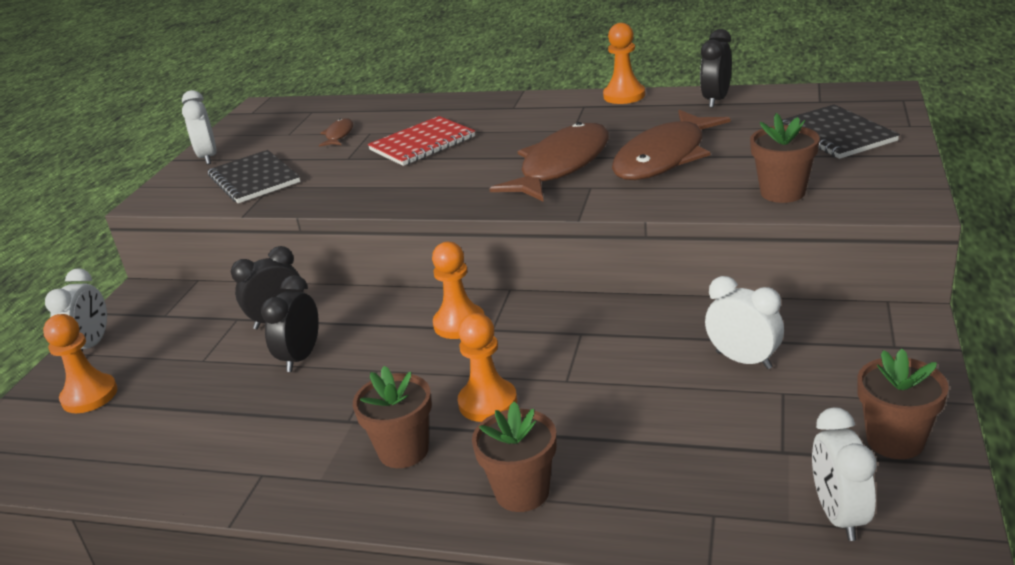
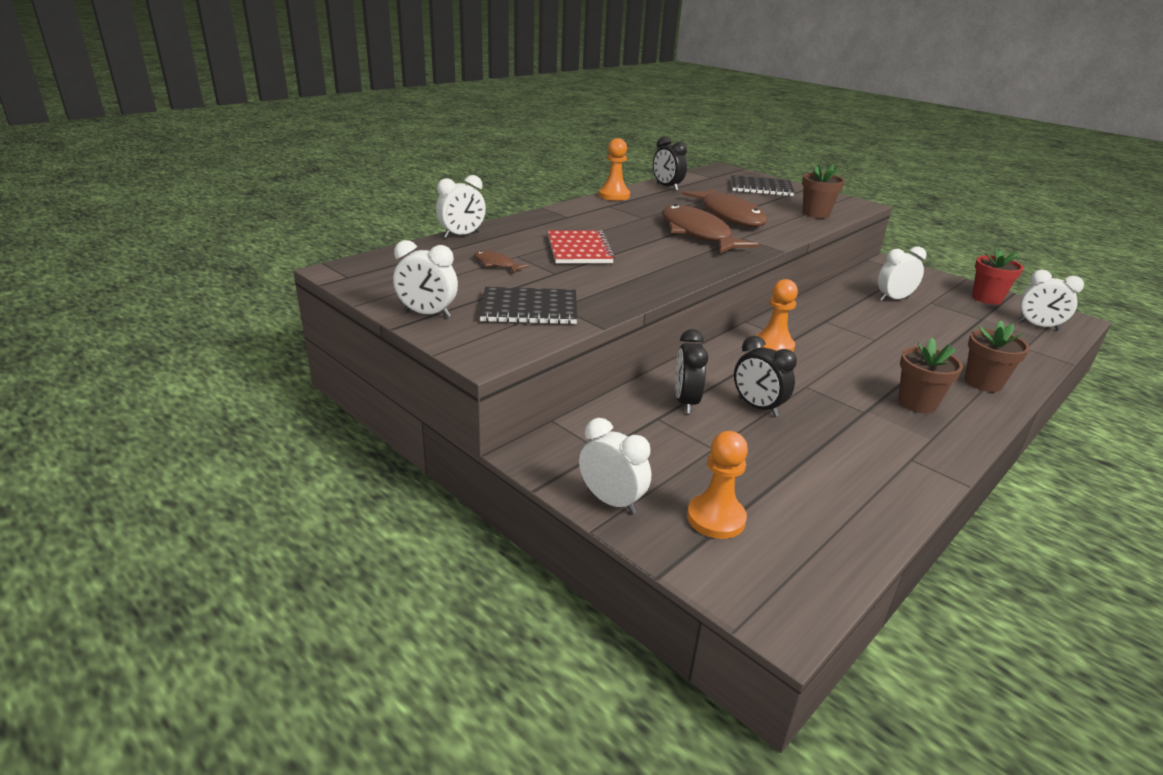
camera: 65 degrees left, 0 degrees up
orange pawn [458,313,517,422] -> none
brown flower pot [857,349,949,459] -> red flower pot [972,247,1024,304]
none -> white clock [436,175,486,238]

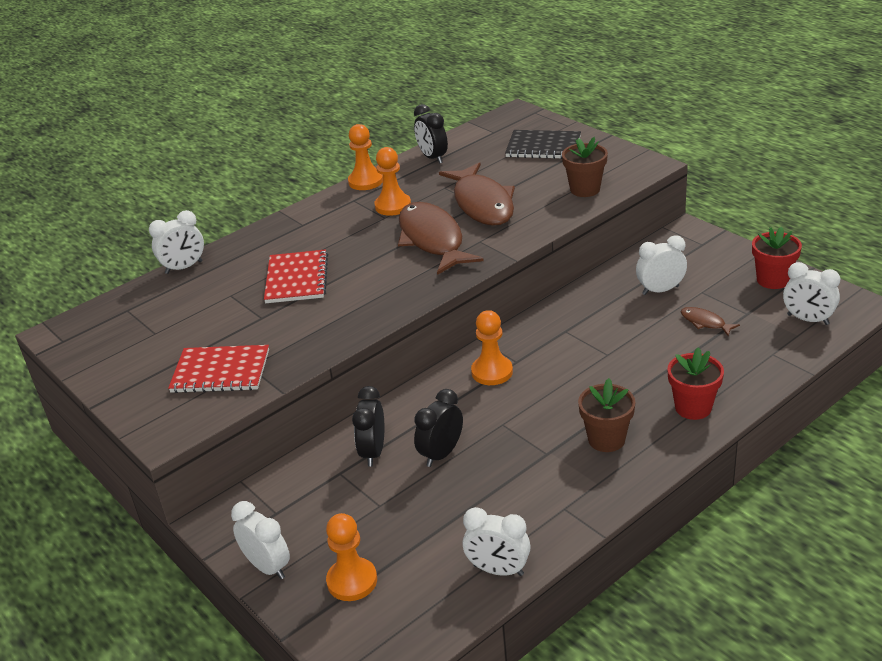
camera: 10 degrees right, 5 degrees up
white clock [393,240,458,318] -> white clock moved to [463,507,531,576]
brown fish [474,251,529,273] -> brown fish moved to [681,307,740,336]
black notebook [479,287,577,325] -> red notebook [168,345,269,393]
black clock [734,336,797,417] -> black clock turned 75 degrees clockwise [414,389,463,467]
brown flower pot [965,320,1030,392] -> red flower pot [667,347,724,420]
none -> orange pawn [375,147,411,216]

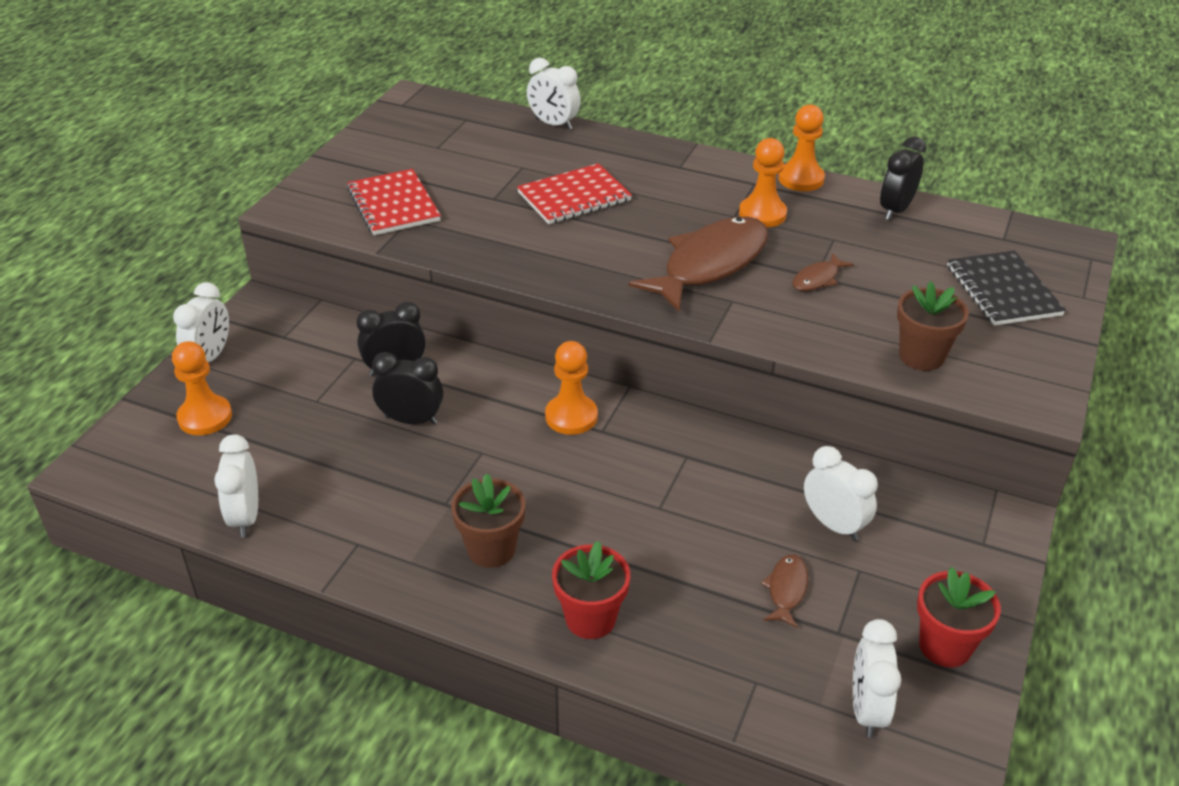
camera: 60 degrees right, 5 degrees up
brown fish [439,162,515,226] -> brown fish [792,253,854,291], size x0.44

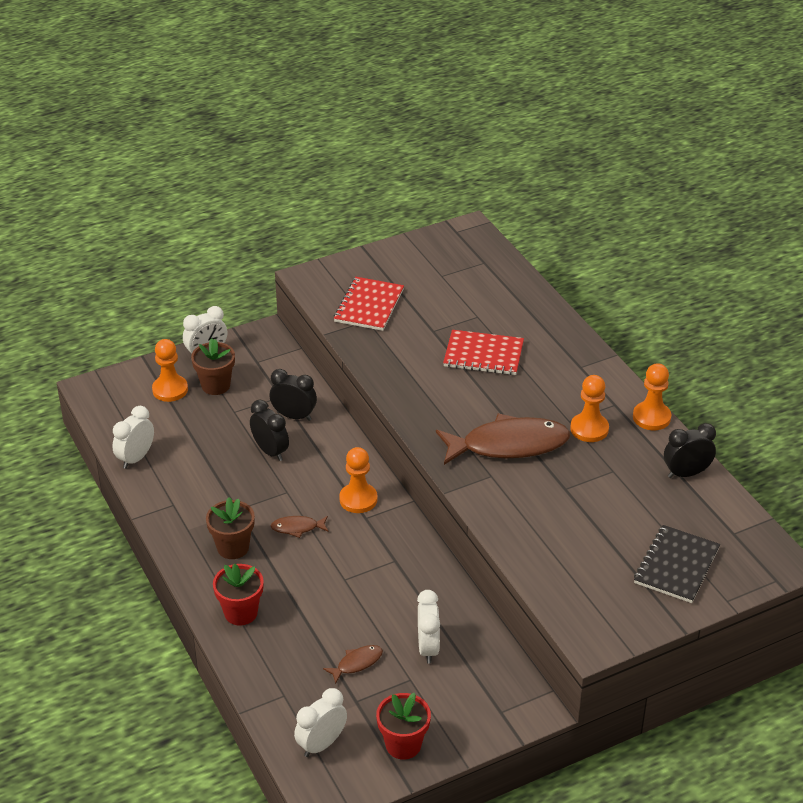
camera: 40 degrees right, 0 degrees up
white clock [527,58,581,130] -> none
brown fish [792,253,854,291] -> brown fish moved to [271,516,329,538]
brown flower pot [897,281,969,371] -> brown flower pot moved to [191,338,235,395]

